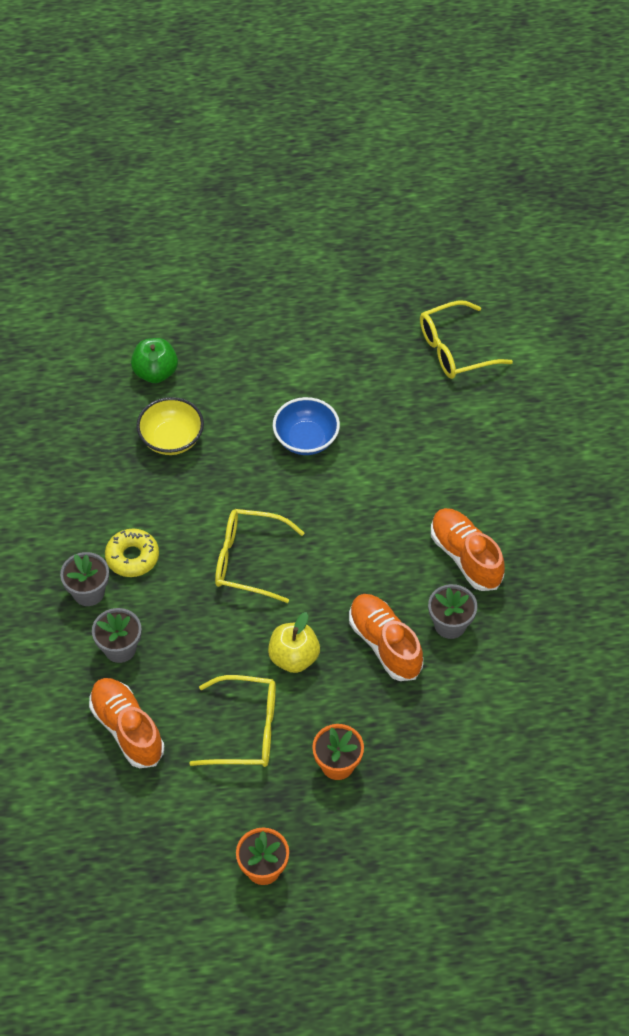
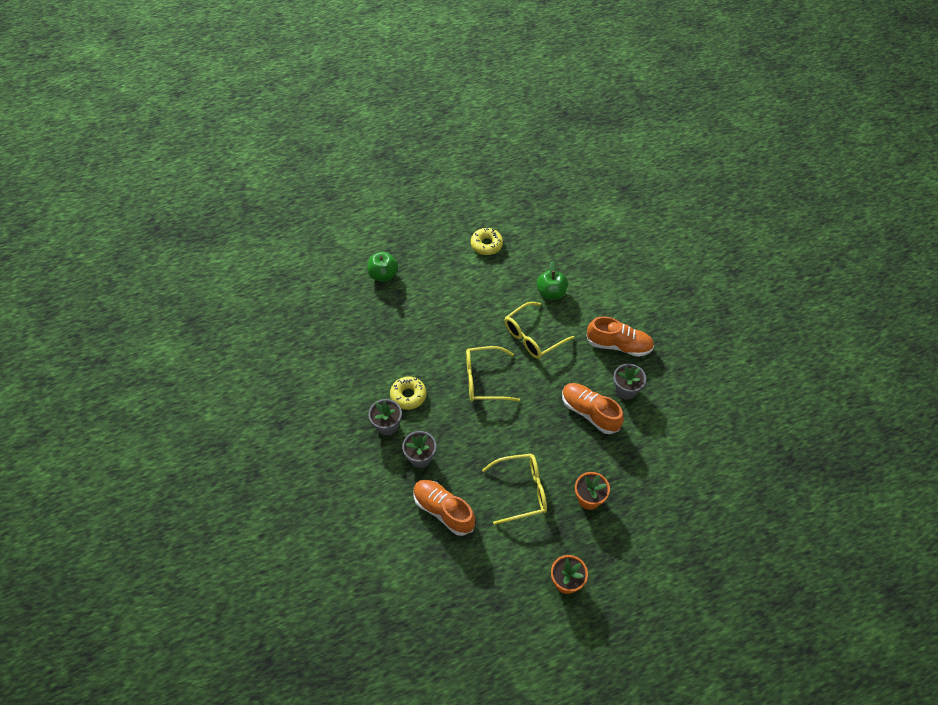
camera: 15 degrees left, 0 degrees up
yellow bowl [136,397,204,455] -> none
yellow apple [268,612,320,673] -> none
blue bowl [273,397,340,455] -> none
yellow glasses [420,300,513,379] -> yellow glasses moved to [505,302,574,359]
orange shoe [431,508,505,591] -> orange shoe turned 150 degrees clockwise [586,316,654,357]
none -> yellow donut [471,228,503,255]
none -> green apple [537,261,568,300]

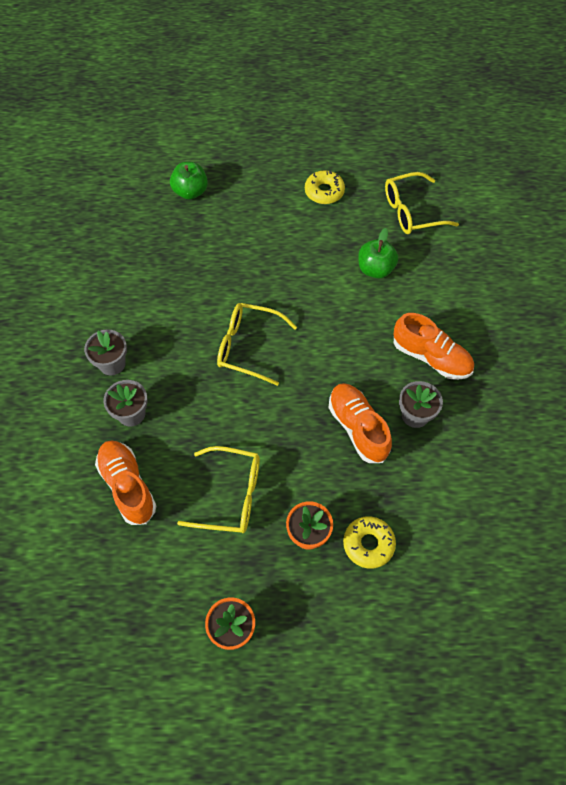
camera: 20 degrees right, 5 degrees up
yellow donut [390,377,426,410] -> yellow donut moved to [343,516,396,569]
yellow glasses [505,302,574,359] -> yellow glasses moved to [385,172,459,234]

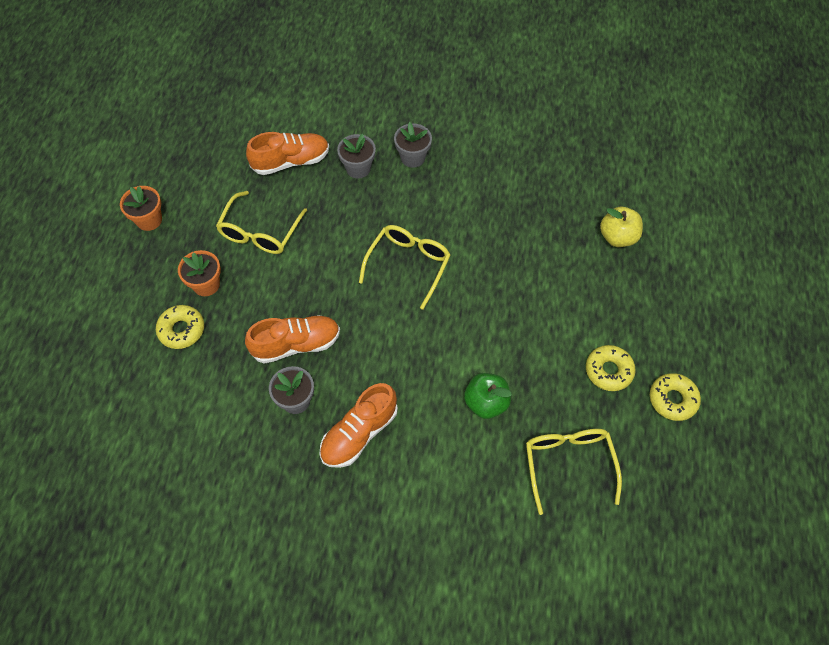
camera: 100 degrees right, 0 degrees up
green apple [170,162,208,200] -> yellow apple [600,207,643,247]
none -> yellow donut [650,373,701,421]

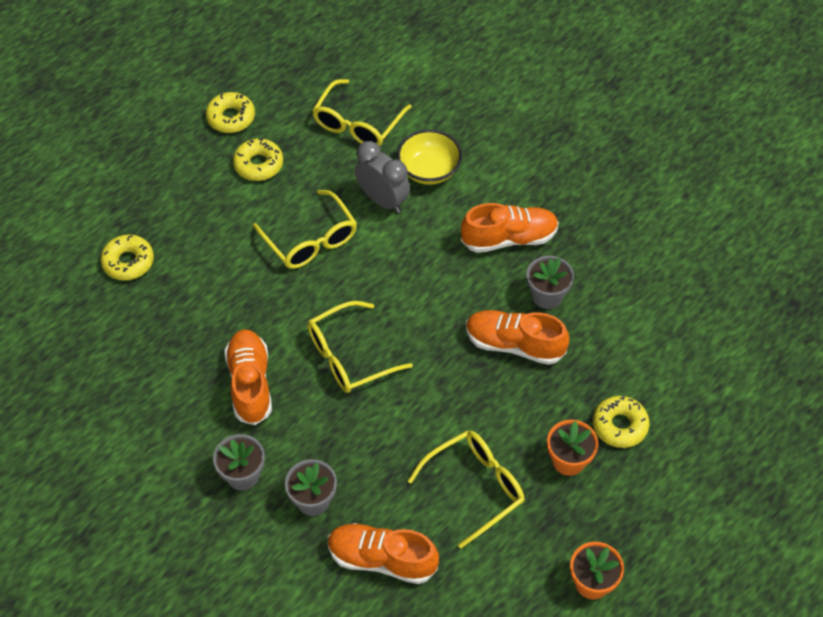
camera: 145 degrees left, 5 degrees down
green apple [464,373,512,419] -> grey clock [355,141,410,213]
yellow apple [600,207,643,247] -> yellow donut [101,234,154,280]
none -> orange shoe [224,329,272,425]
none -> yellow glasses [253,190,357,269]
none -> yellow bowl [397,129,462,185]

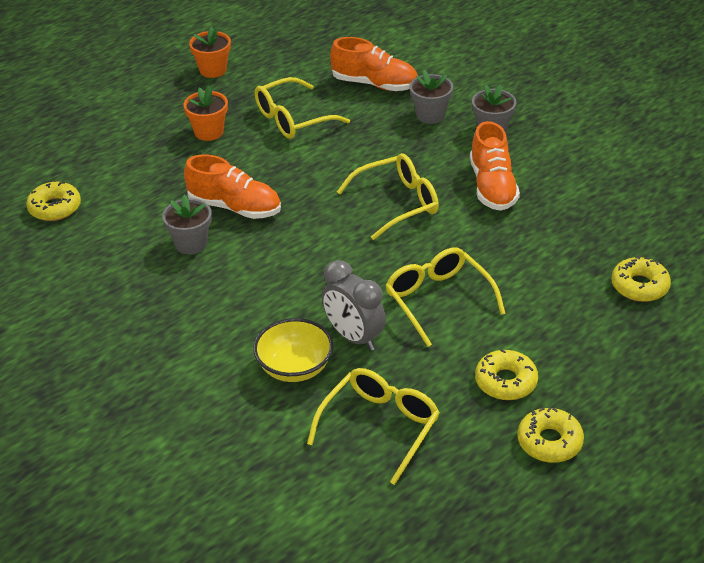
camera: 175 degrees left, 15 degrees down
orange shoe [461,203,559,253] -> none
yellow donut [593,396,650,448] -> yellow donut moved to [26,182,81,221]

